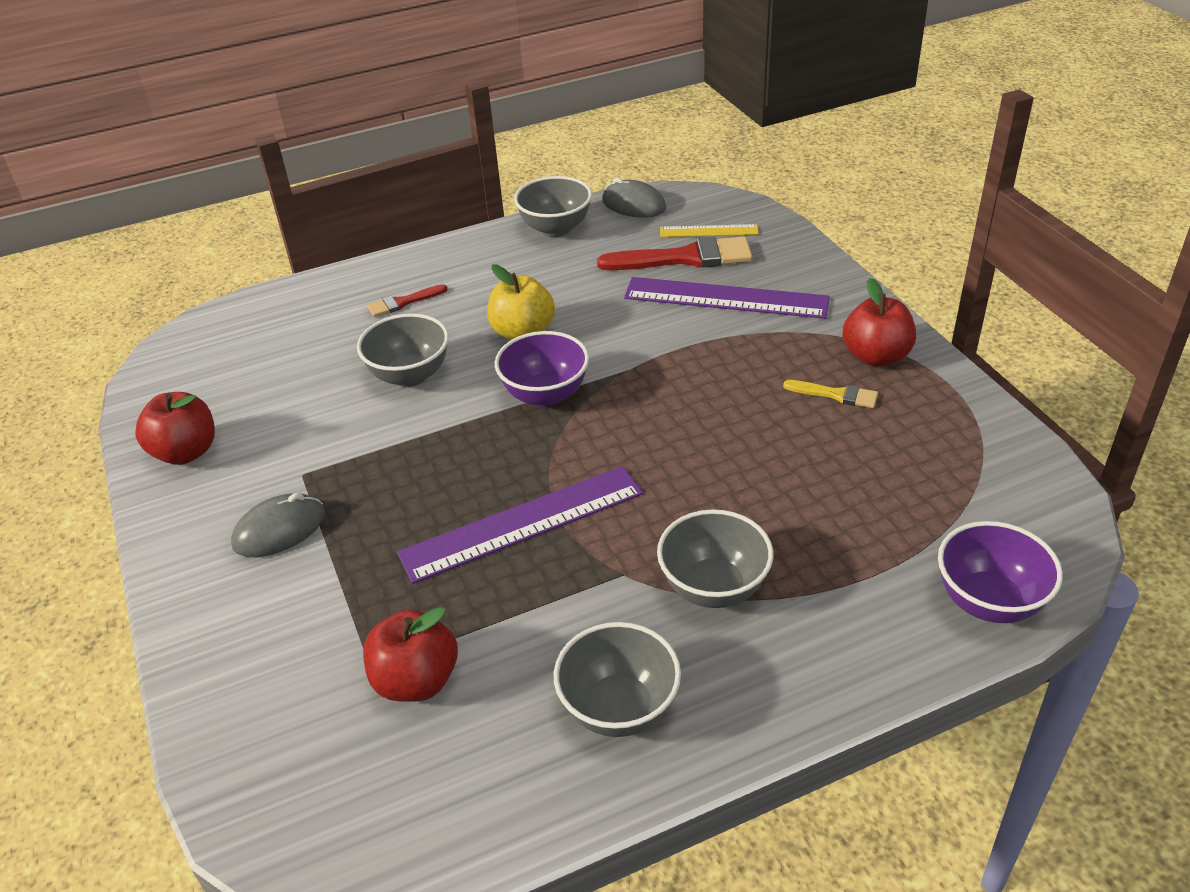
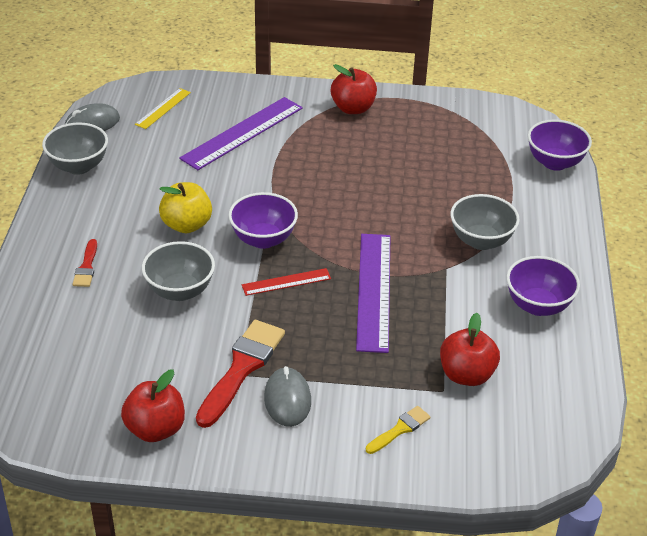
camera: 65 degrees left, 0 degrees up
grey bowl [554,622,681,737] -> purple bowl [506,256,580,316]
red brush [597,236,753,270] -> red brush moved to [196,320,285,428]
yellow brush [783,380,878,408] -> yellow brush moved to [366,406,431,454]
none -> red ruler [242,268,331,296]

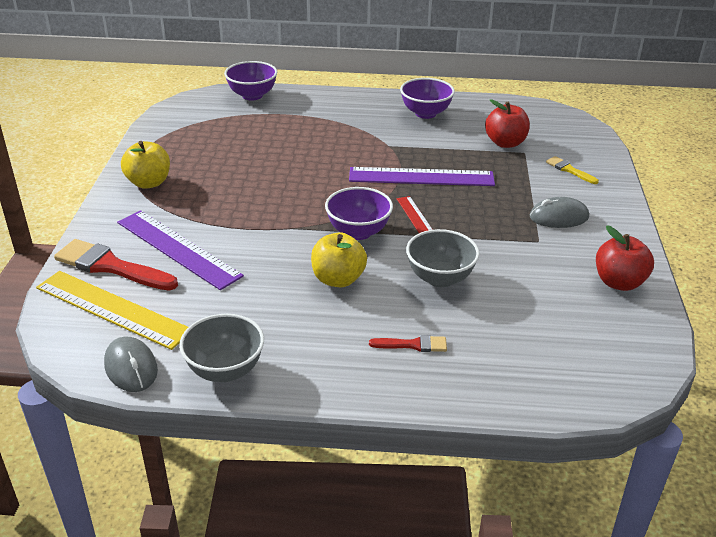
camera: 90 degrees left, 5 degrees down
yellow ruler [135,88,191,129] -> yellow ruler [36,271,188,350], size x1.90
red brush [196,320,285,428] -> red brush moved to [54,239,178,291]
red apple [331,64,377,114] -> yellow apple [121,141,170,189]
grey bowl [450,194,520,250] -> none

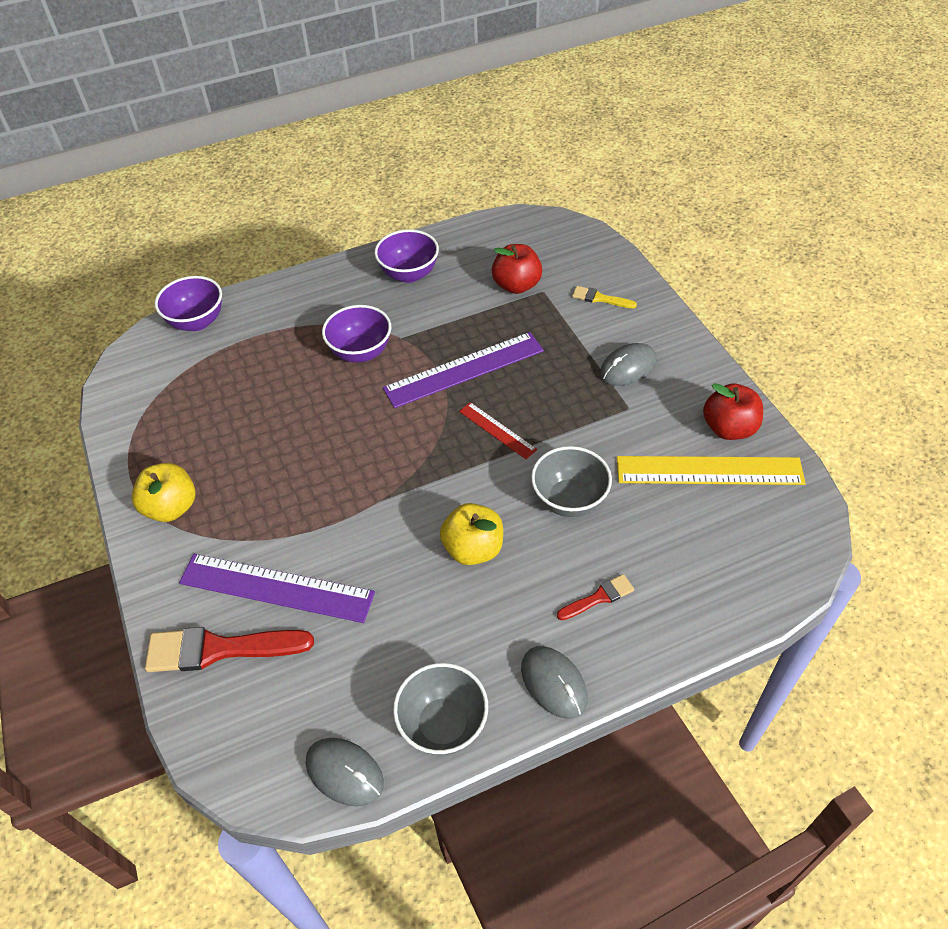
camera: 25 degrees left, 15 degrees up
yellow ruler [36,271,188,350] -> yellow ruler moved to [617,456,806,485]
purple bowl [325,187,393,240] -> purple bowl moved to [322,305,391,363]
none -> grey mouse [521,646,588,719]

